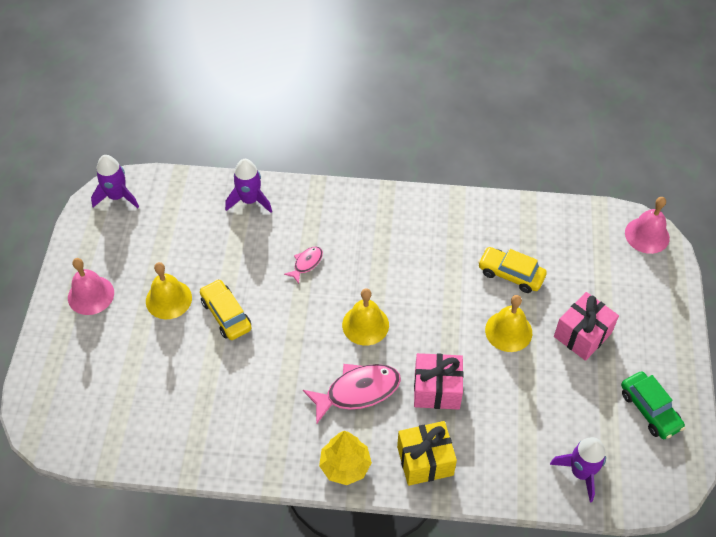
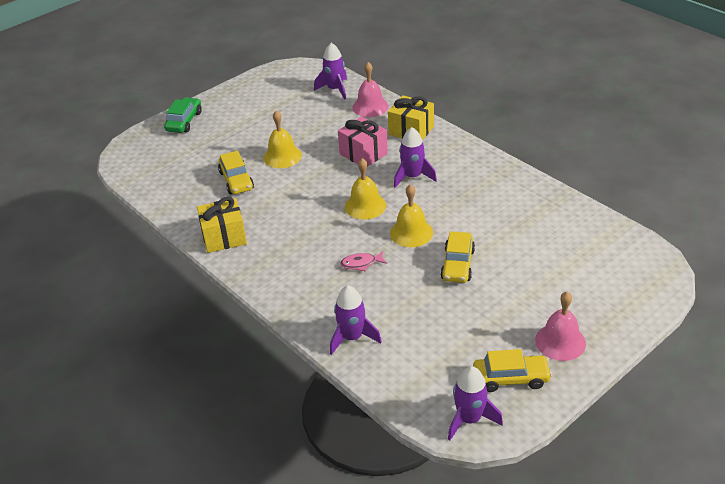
camera: 135 degrees left, 15 degrees down
yellow bell [146,262,192,319] -> yellow bell moved to [390,184,433,247]
pink fish [303,364,401,425] -> purple rocket [394,127,437,188]
yellow tree [319,431,372,485] -> none
pink gift [554,292,619,361] -> none
green car [621,371,685,439] -> green car moved to [164,97,202,133]
pink bell [625,197,670,254] -> pink bell moved to [352,62,389,117]
none -> yellow gift [197,197,247,253]
none -> yellow car [473,349,552,392]

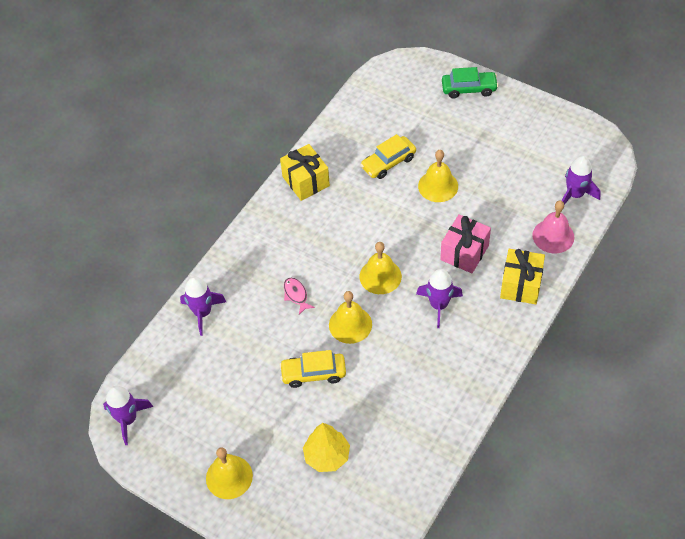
camera: 75 degrees right, 15 degrees up
yellow car [473,349,552,392] -> none
pink bell [535,292,586,361] -> yellow bell [206,447,253,499]
none -> yellow tree [303,423,350,472]

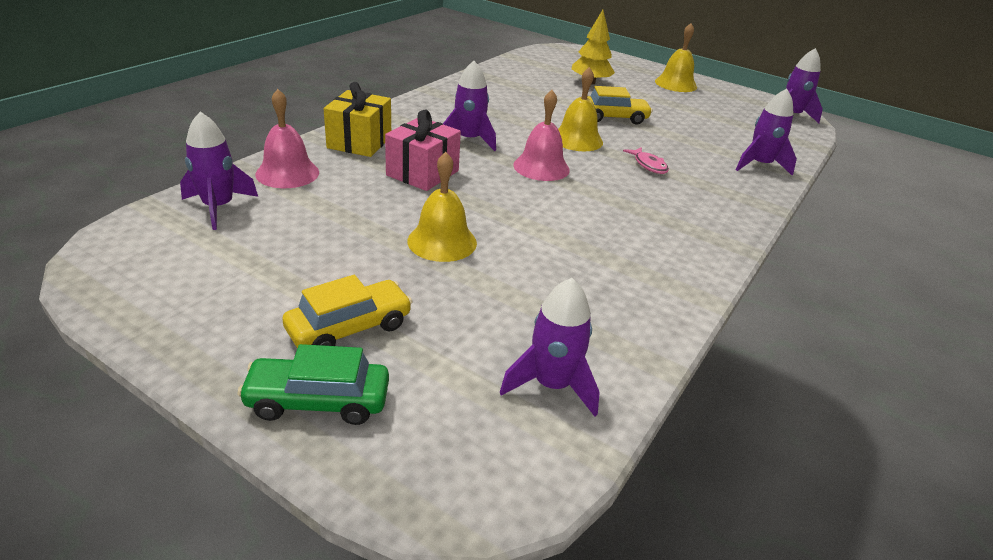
camera: 175 degrees right, 20 degrees down
yellow gift [280,144,330,201] -> none
yellow car [360,134,416,179] -> yellow car moved to [282,275,413,348]
yellow bell [360,242,402,294] -> pink bell [513,90,570,181]
none -> purple rocket [500,278,600,416]

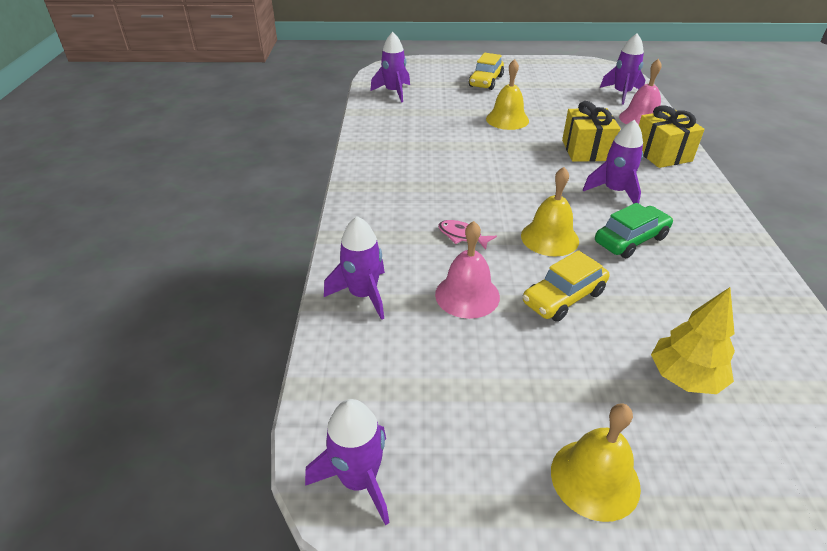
camera: 150 degrees right, 5 degrees up
green car [237,344,389,425] -> green car moved to [595,203,673,258]
pink gift [385,110,461,191] -> yellow gift [562,101,621,162]
pink bell [513,90,570,181] -> pink bell moved to [435,221,500,319]

